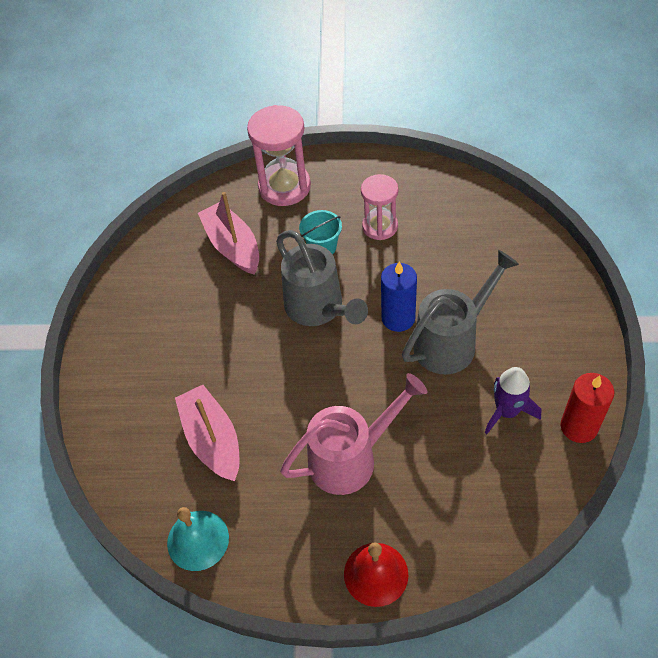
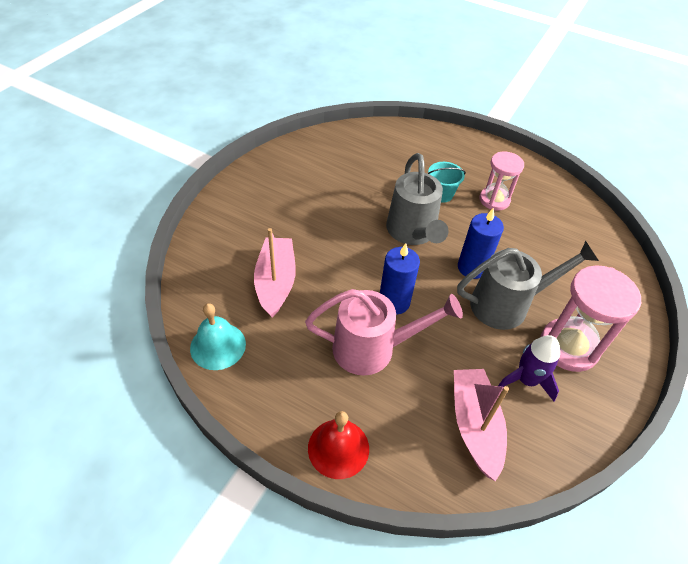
camera: 20 degrees right, 5 degrees down
pink boat [198,192,259,274] -> pink boat moved to [454,369,509,481]
pink hourglass [247,105,311,206] -> pink hourglass moved to [541,265,641,372]
red candle [561,373,614,443] -> none
none -> blue candle [380,243,420,315]

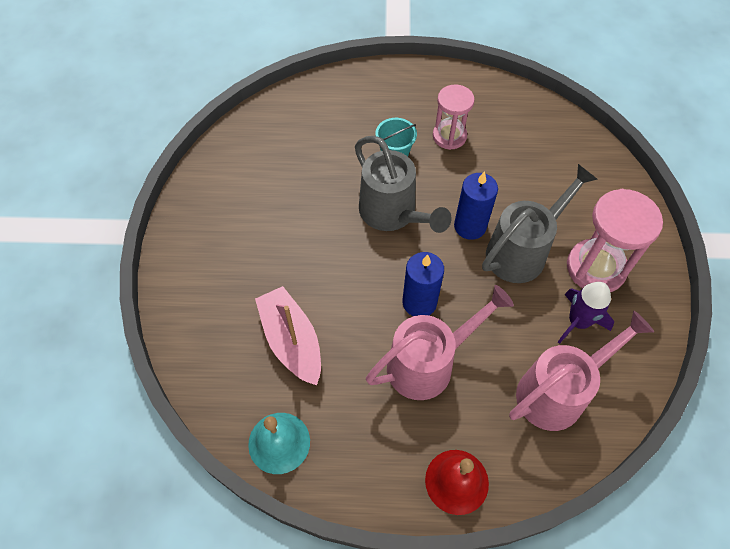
camera: 25 degrees left, 10 degrees up
pink boat [454,369,509,481] -> pink watering can [509,311,654,431]

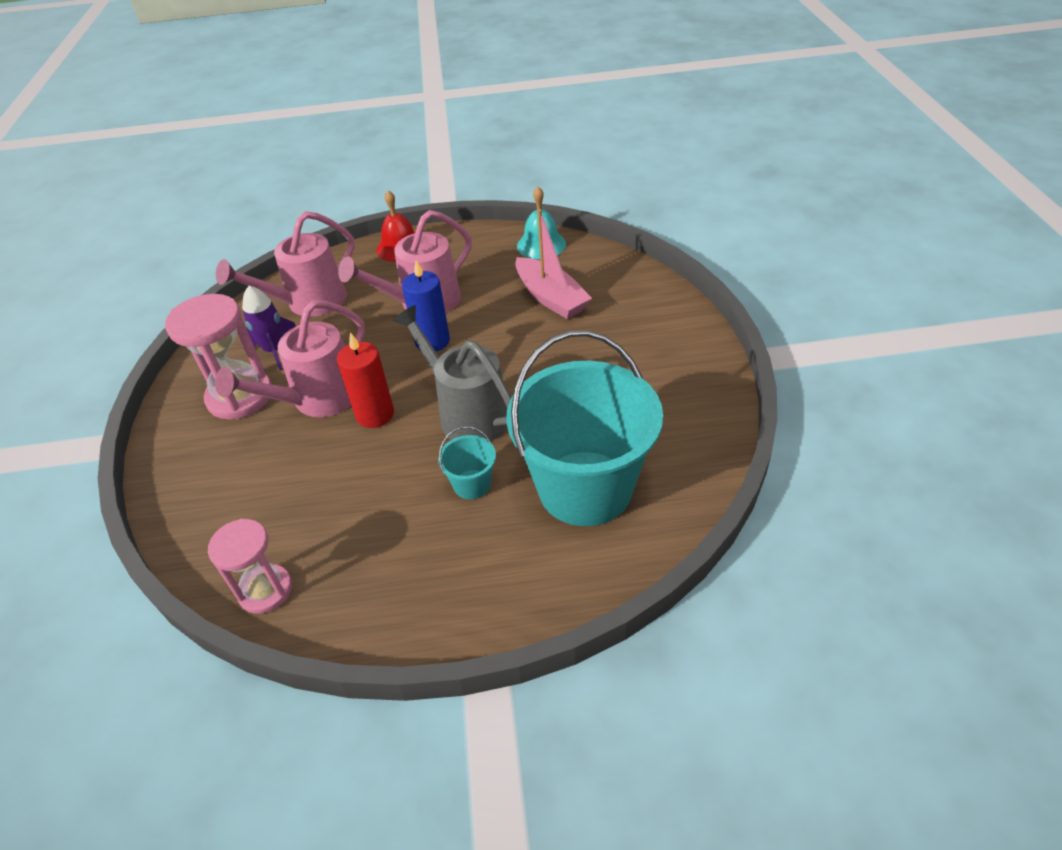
camera: 175 degrees right, 15 degrees down
pink hourglass [433,84,475,150] -> pink hourglass moved to [208,519,292,614]
blue candle [454,171,498,240] -> red candle [337,332,394,428]
grey watering can [482,164,598,283] -> pink watering can [215,300,365,417]
none -> turquoise bucket [506,330,663,526]

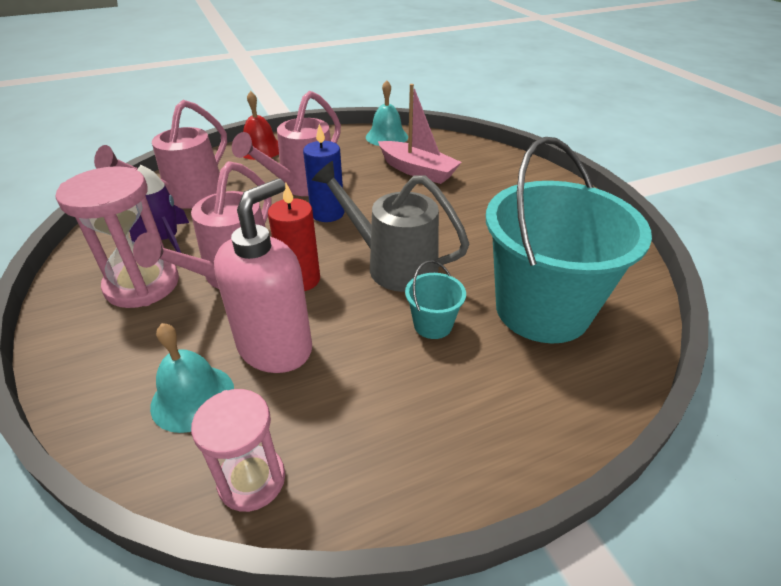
camera: 20 degrees left, 5 degrees down
none -> turquoise bell [150,323,234,433]
none -> pink soap dispenser [214,179,312,373]

